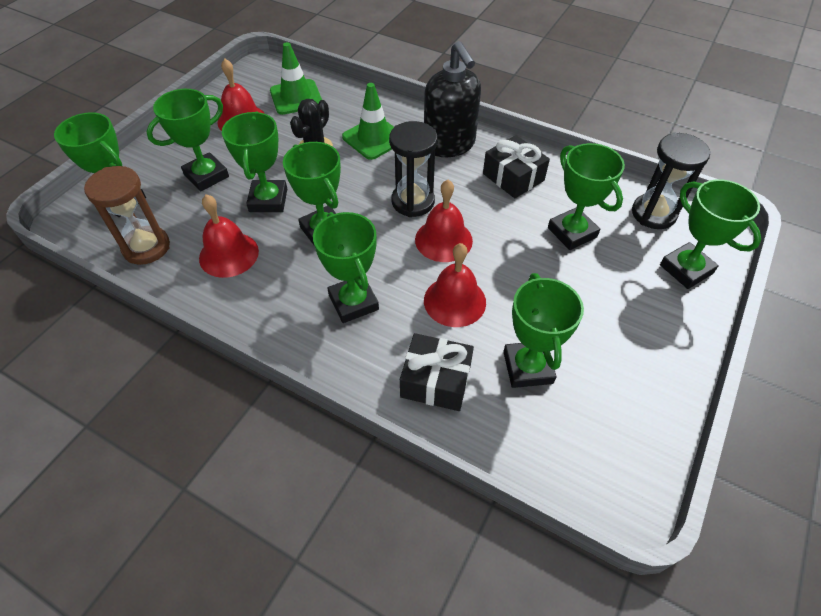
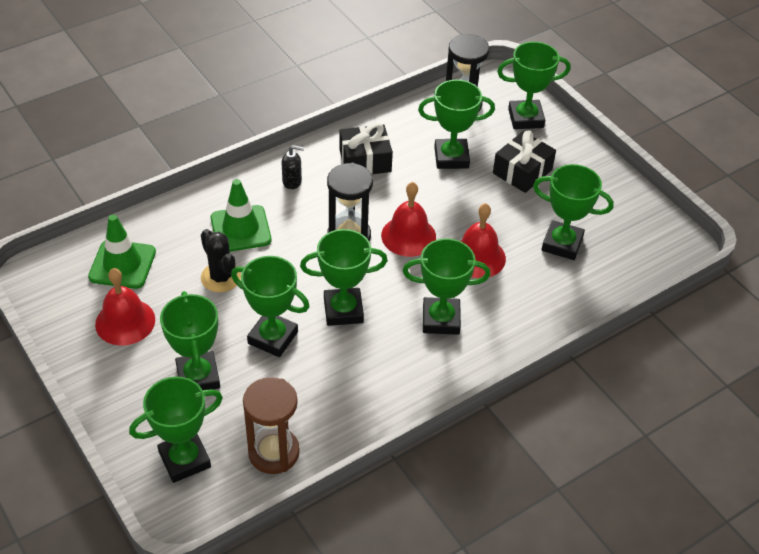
camera: 65 degrees left, 5 degrees down
red bell [199,195,259,278] -> none
black gift [400,333,474,411] -> black gift moved to [493,131,556,193]
black soap dispenser [424,41,481,157] -> black soap dispenser [282,145,304,189], size x0.42

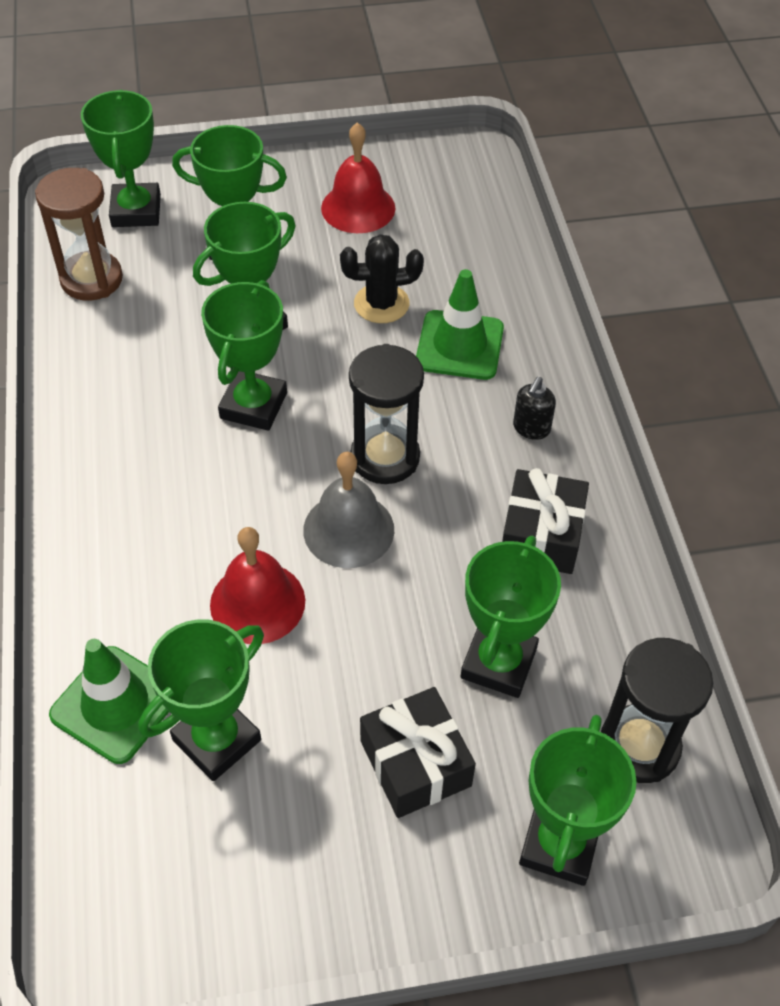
camera: 115 degrees right, 5 degrees up
green traffic cone [88,214,156,289] -> green traffic cone moved to [49,639,169,764]
red bell [381,182,436,257] -> grey bell [303,452,394,568]
green trophy [402,238,491,335] -> none

